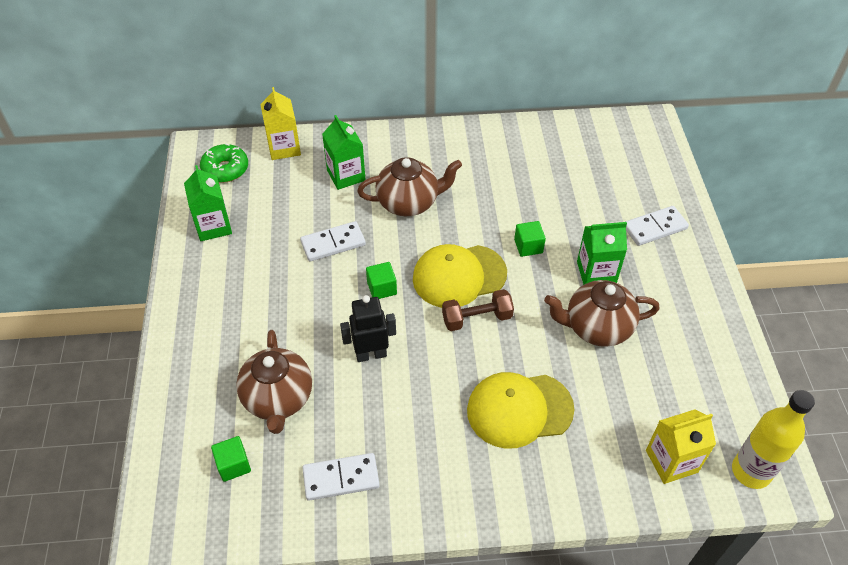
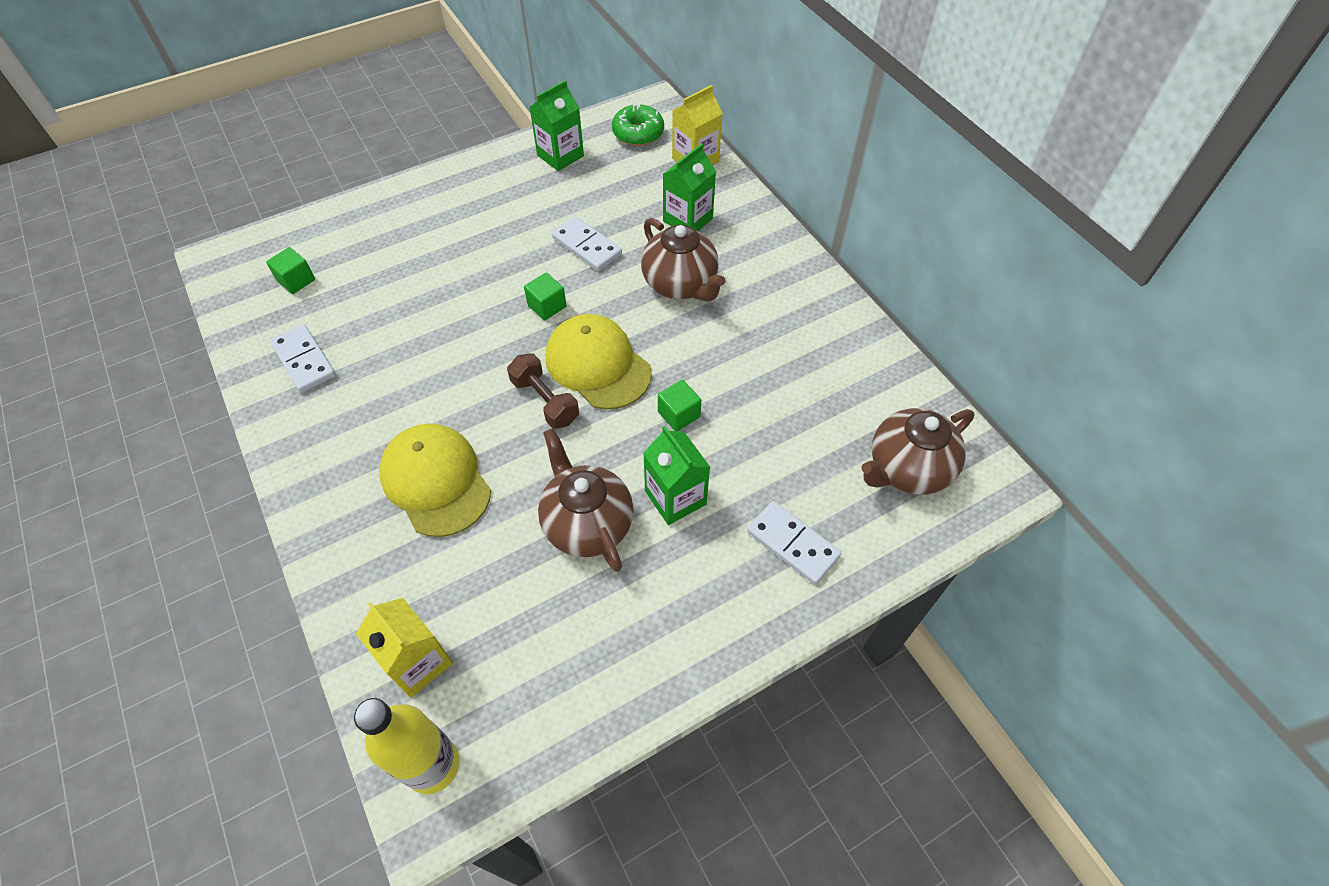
camera: 65 degrees right, 5 degrees up
brown teapot [236,330,312,434] -> brown teapot moved to [862,408,974,494]
black robot [340,295,396,362] -> none

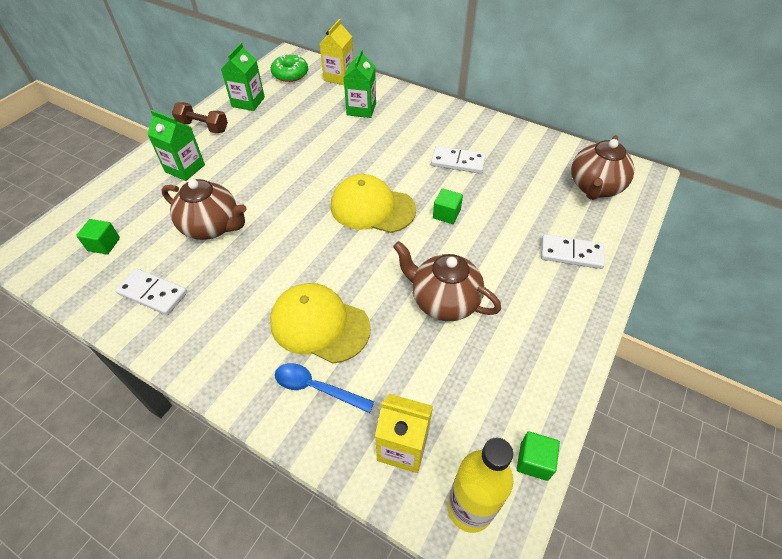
camera: 30 degrees left, 5 degrees down
brown dumbbell [507,353,579,429] -> brown dumbbell moved to [172,102,228,133]
green cube [524,272,567,320] -> green cube moved to [517,431,560,481]
white domino [552,216,622,271] -> white domino moved to [431,146,486,174]
brown teapot [641,218,725,302] -> brown teapot moved to [162,179,246,240]
green carton [643,426,710,525] -> green carton moved to [147,110,205,181]
none -> blue spoon [275,363,374,413]

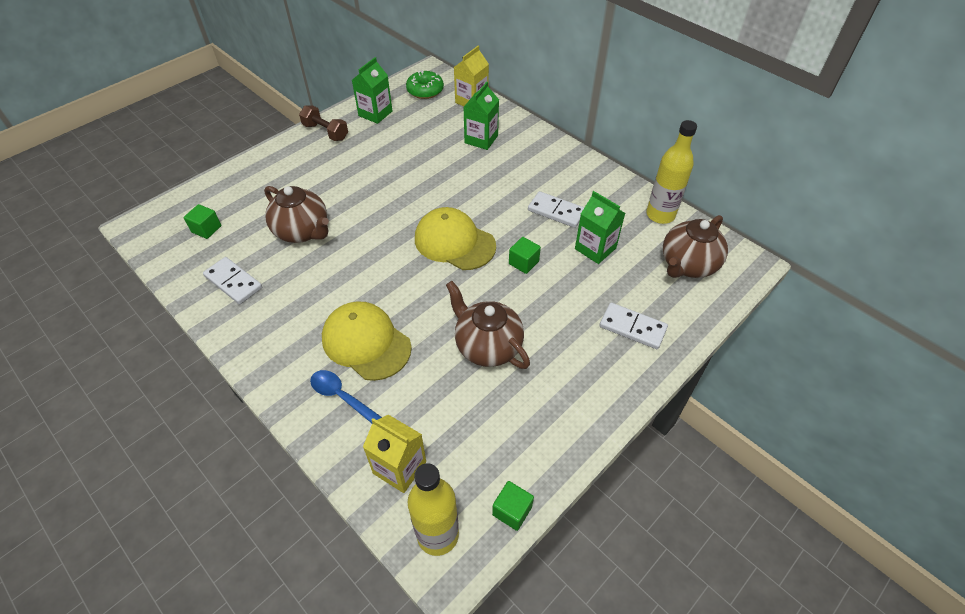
camera: 15 degrees right, 0 degrees up
green carton [147,110,205,181] -> green carton moved to [575,191,625,264]
none -> yellow bottle [646,120,697,224]

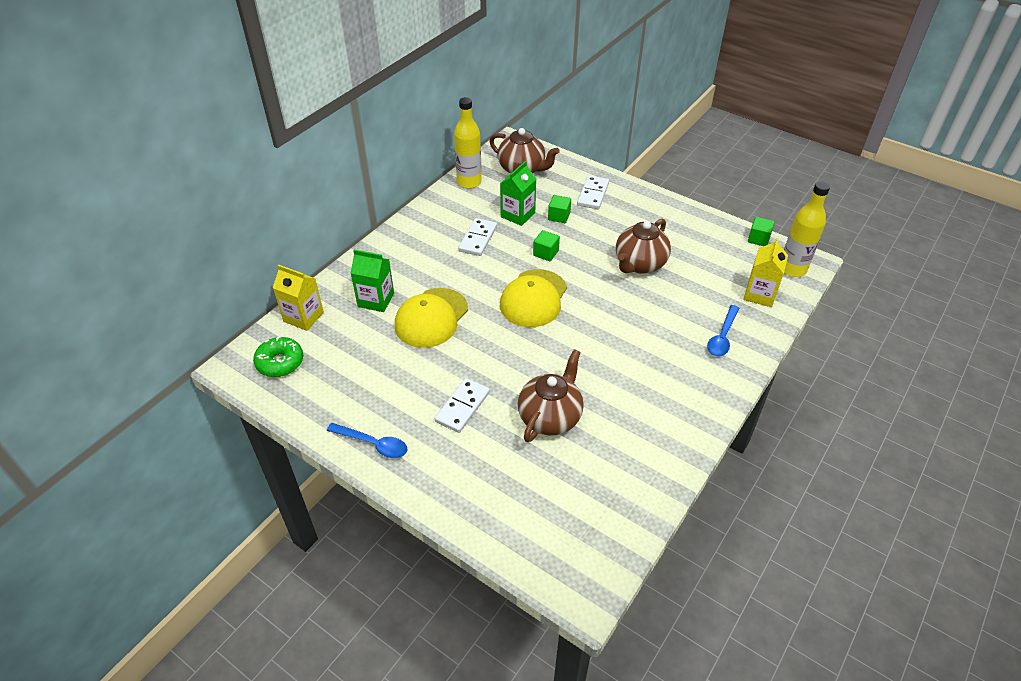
camera: 100 degrees left, 5 degrees down
green cube [184,204,221,239] -> green cube moved to [548,195,571,223]
white domino [203,257,262,304] -> white domino moved to [435,378,490,433]
brown dumbbell [299,105,348,141] -> blue spoon [327,423,407,458]
yellow cap [322,301,412,381] -> yellow cap moved to [395,288,468,348]
green carton [352,57,392,124] -> none

